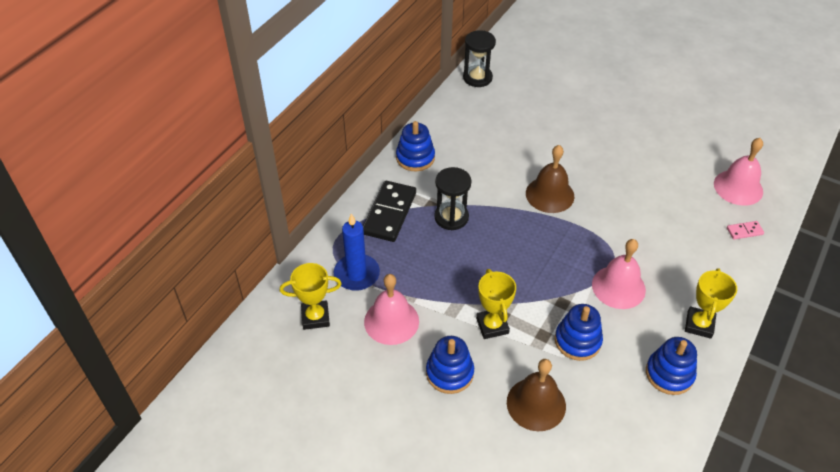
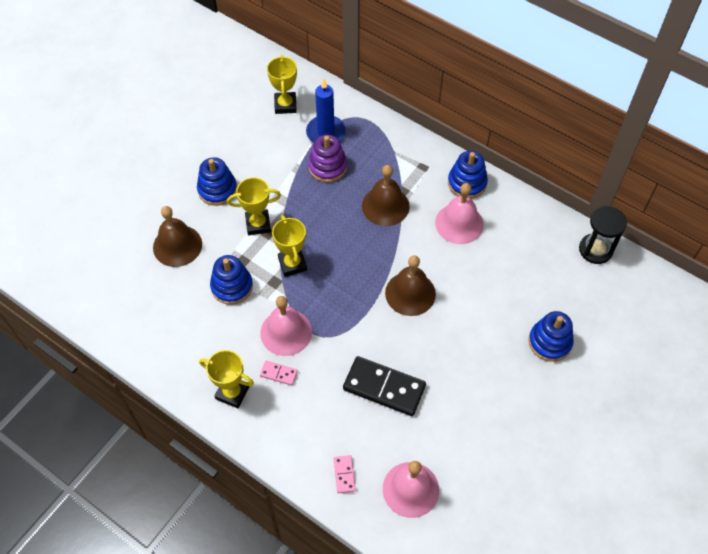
camera: 95 degrees right, 10 degrees up
black domino [363,181,416,242] -> black domino moved to [343,356,426,416]
pink bell [364,274,419,345] -> pink bell moved to [435,183,484,244]
black hourglass [434,167,471,230] -> brown bell [362,165,410,226]
blue stacking toy [646,337,697,395] -> blue stacking toy moved to [528,311,574,362]
none -> pink domino [260,361,298,386]
none -> yellow trophy [272,215,307,277]
none -> purple stacking toy [308,135,347,183]

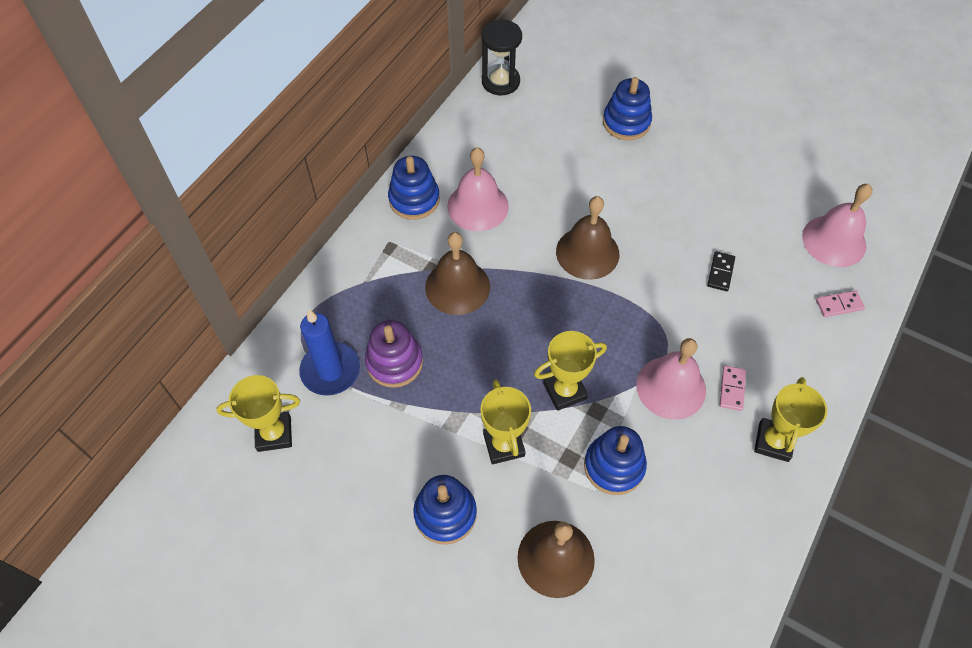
camera: 95 degrees left, 0 degrees up
black domino [343,356,426,416] -> black domino [707,251,735,291], size x0.46

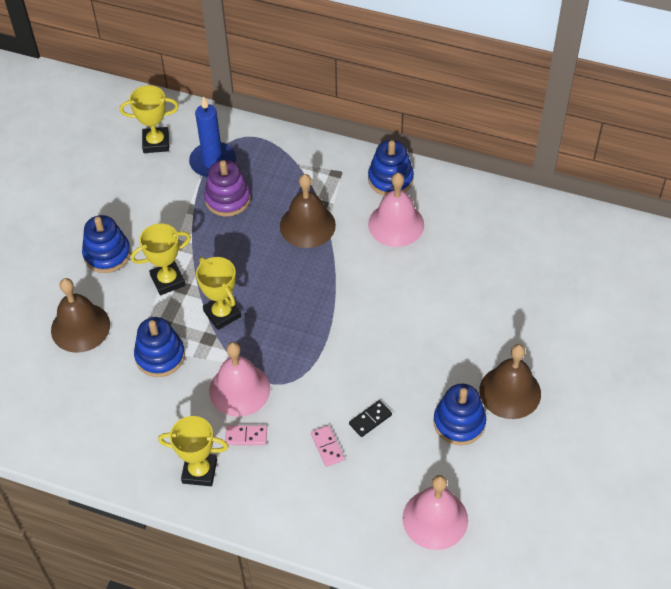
camera: 80 degrees right, 5 degrees down
yellow trophy [216,375,300,452] -> yellow trophy turned 75 degrees counterclockwise [120,85,179,153]
black hourglass [481,20,522,95] -> none
brown bell [556,196,619,280] -> brown bell moved to [479,344,541,419]
blue stacking toy [603,77,652,140] -> blue stacking toy moved to [433,384,486,445]
black domino [707,251,735,291] -> black domino turned 45 degrees counterclockwise [349,400,392,437]
pink domino [816,291,865,317] -> pink domino moved to [311,425,345,467]

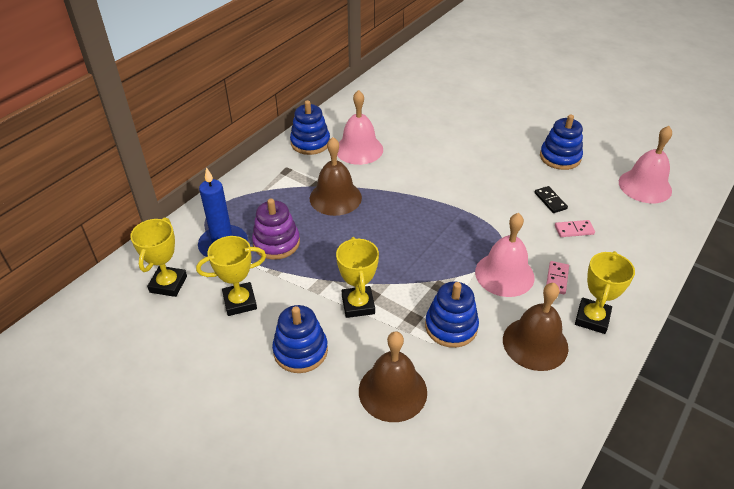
camera: 75 degrees left, 10 degrees down
yellow trophy [196,257,241,330] -> yellow trophy moved to [196,236,266,316]
brown bell [479,344,541,419] -> brown bell moved to [503,283,569,371]

